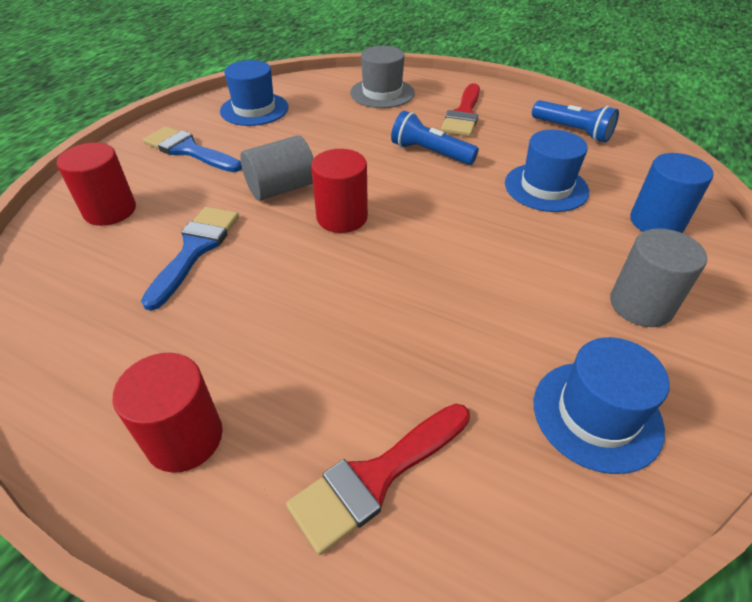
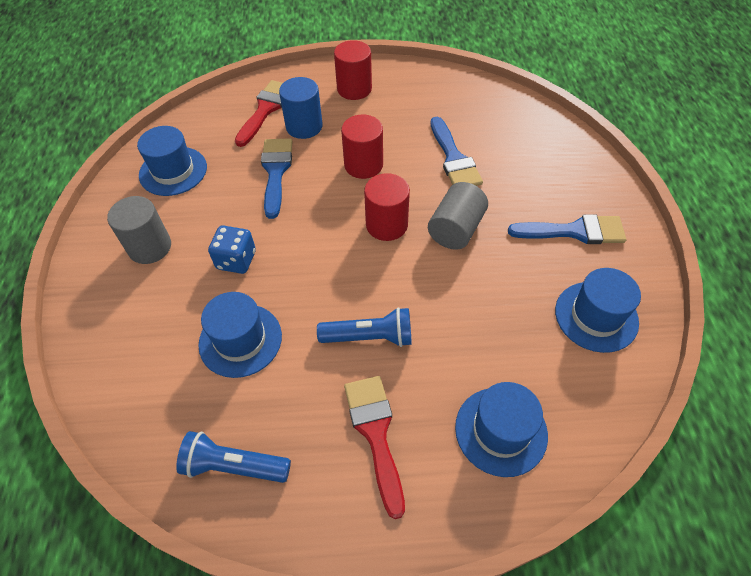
camera: 150 degrees right, 10 degrees up
red cylinder [57,143,136,226] -> red cylinder moved to [341,115,383,179]
grey hat [350,46,415,108] -> blue hat [455,382,548,477]
blue cylinder [630,153,714,233] -> blue cylinder moved to [279,77,323,139]
none -> blue dice [208,226,256,274]
none -> blue brush [261,138,292,219]

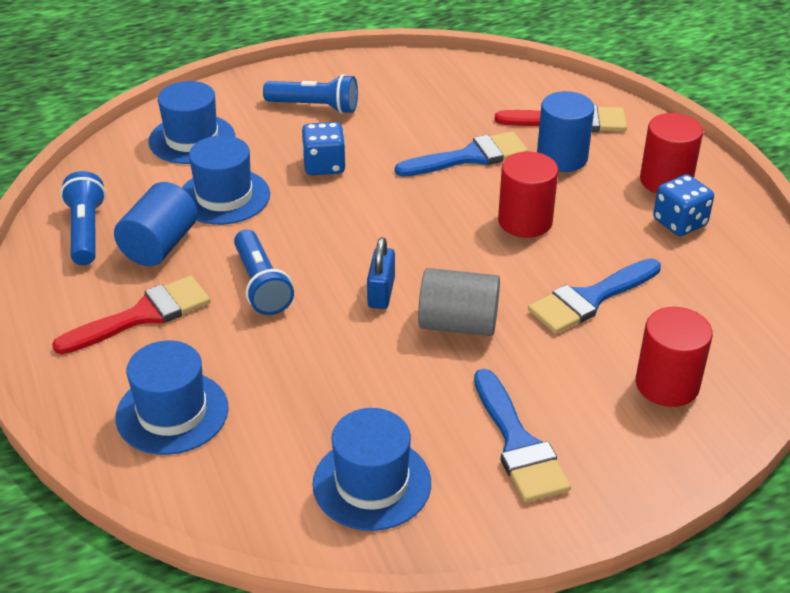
camera: 70 degrees right, 15 degrees down
grey cylinder [107,196,171,264] -> blue flashlight [263,74,358,114]
blue hat [137,126,207,196] -> blue hat moved to [148,81,235,164]
red cylinder [364,173,410,241] -> red cylinder moved to [636,307,713,407]
none -> blue cylinder [114,182,198,266]
none -> blue padlock [367,237,395,309]
none -> blue dice [653,174,714,236]

